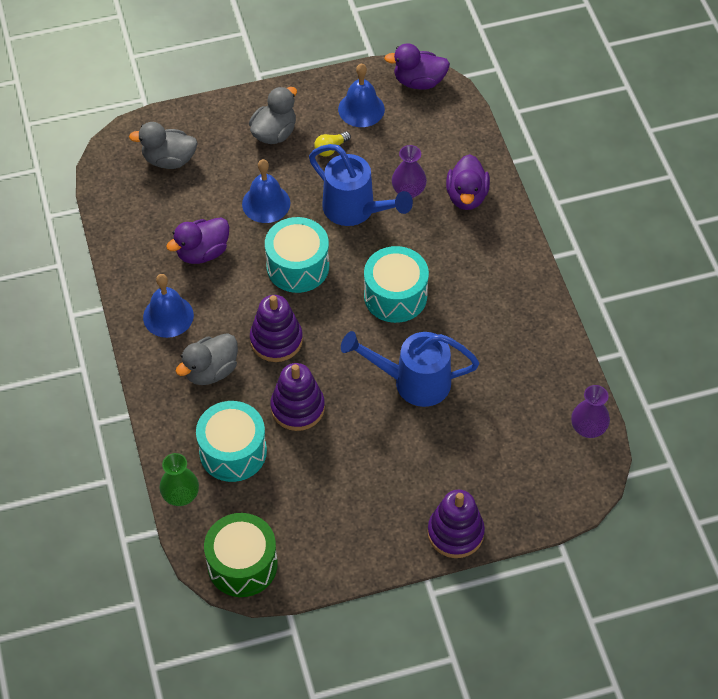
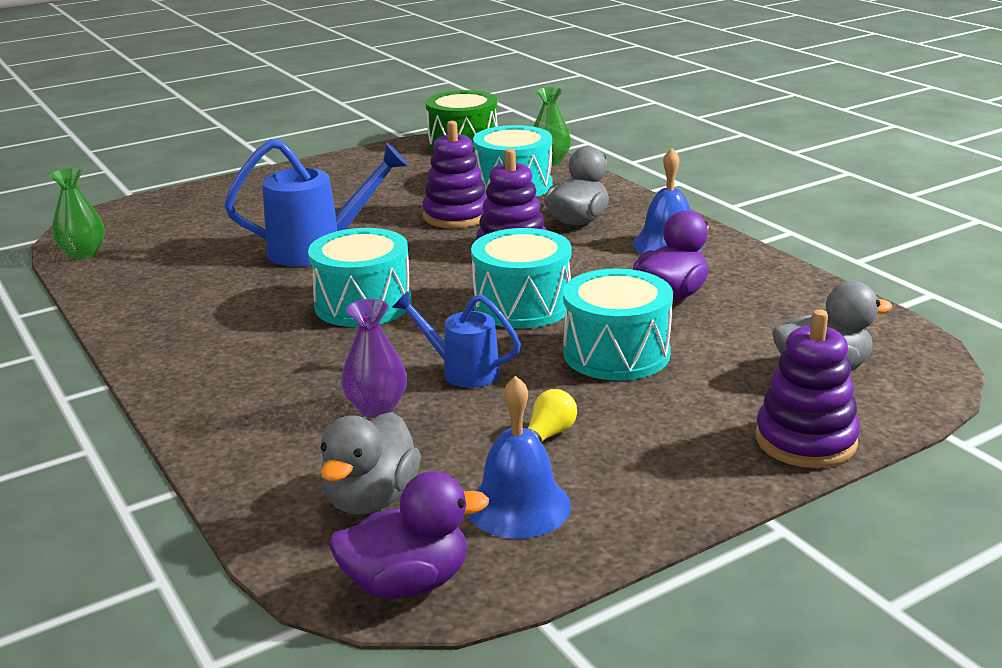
camera: 165 degrees right, 30 degrees down
blue bell [242,159,290,223] -> turquoise drum [563,269,673,381]
grey duck [249,87,297,144] -> grey duck moved to [320,412,421,515]
blue watering can [309,144,413,226] -> blue watering can [392,291,521,388], size x0.61
purple stacking toy [428,490,485,558] -> purple stacking toy moved to [756,310,860,468]
purple duck [446,154,490,210] -> none
purple vase [571,385,610,438] -> green vase [49,168,105,259]

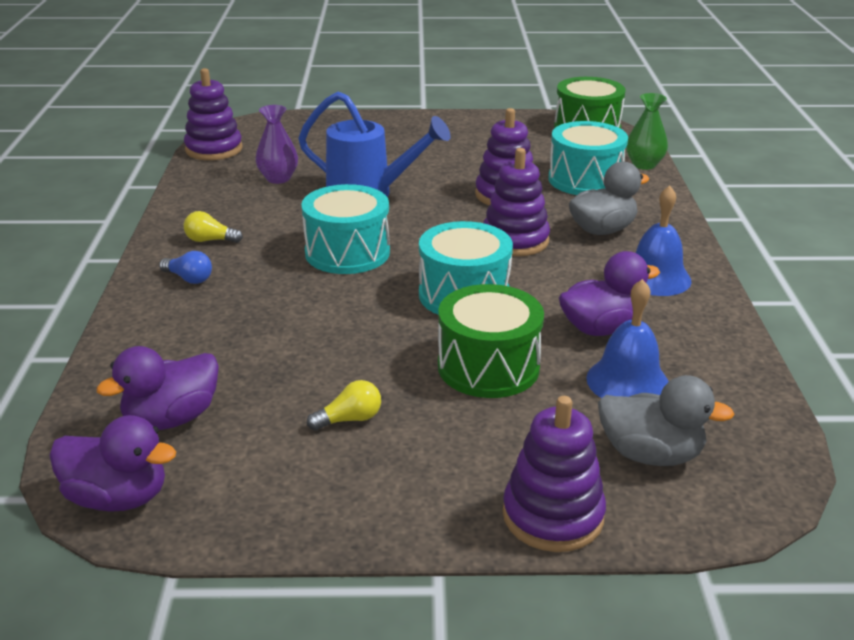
camera: 30 degrees right, 5 degrees up
green vase [49,168,105,259] -> purple stacking toy [184,68,242,160]
grey duck [320,412,421,515] -> purple duck [96,346,219,430]
purple vase [341,299,407,418] -> purple vase moved to [255,105,298,184]
blue watering can [392,291,521,388] -> none
blue bell [468,376,571,539] -> blue bell moved to [586,279,669,398]
turquoise drum [563,269,673,381] -> green drum [438,284,544,398]
none -> blue light bulb [159,251,212,284]
none -> yellow light bulb [184,211,243,243]

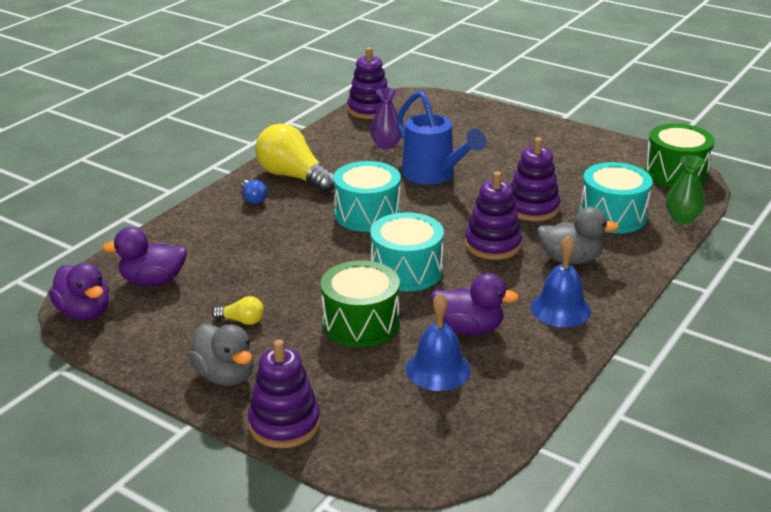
camera: 35 degrees right, 0 degrees up
yellow light bulb [184,211,243,243] -> yellow light bulb [255,124,335,193], size x2.24
grey duck [598,375,735,466] -> grey duck moved to [189,324,254,386]

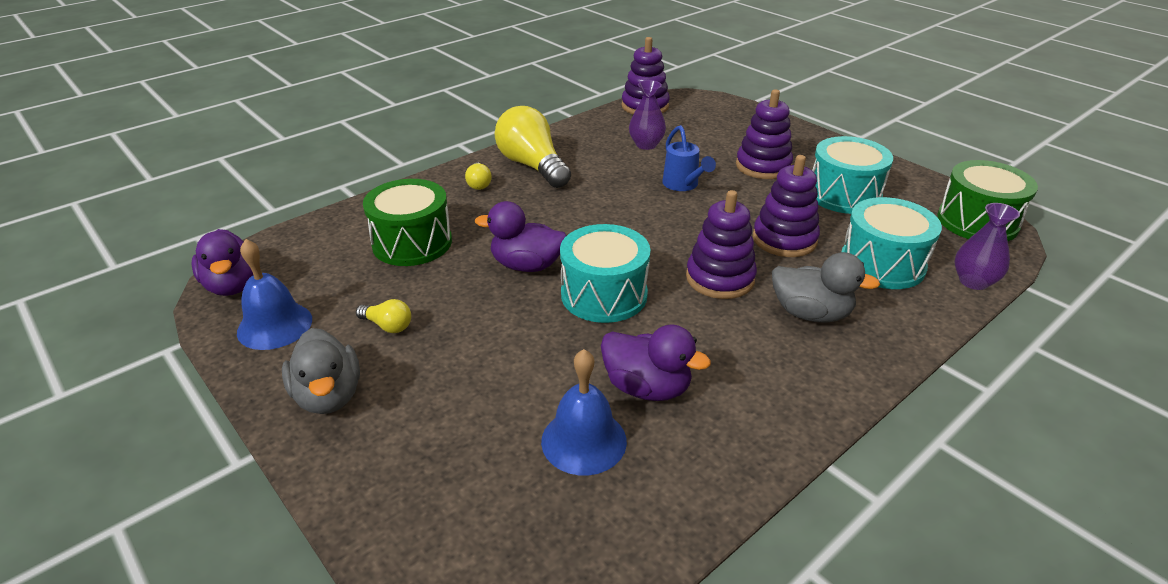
camera: 15 degrees right, 5 degrees up
purple duck [102,227,187,286] -> purple duck moved to [475,201,567,272]
blue light bulb [241,180,267,204] -> yellow light bulb [465,162,491,190]
purple stacking toy [248,340,320,448] -> purple stacking toy moved to [736,89,793,179]
green drum [321,260,400,347] -> green drum moved to [363,179,452,266]
turquoise drum [333,161,401,232] -> turquoise drum moved to [812,136,893,214]
blue watering can [396,91,486,185] -> blue watering can [662,125,716,191], size x0.61
blue bell [531,235,591,327] -> blue bell moved to [237,239,312,350]
green vase [666,155,705,224] -> purple vase [954,203,1020,290]

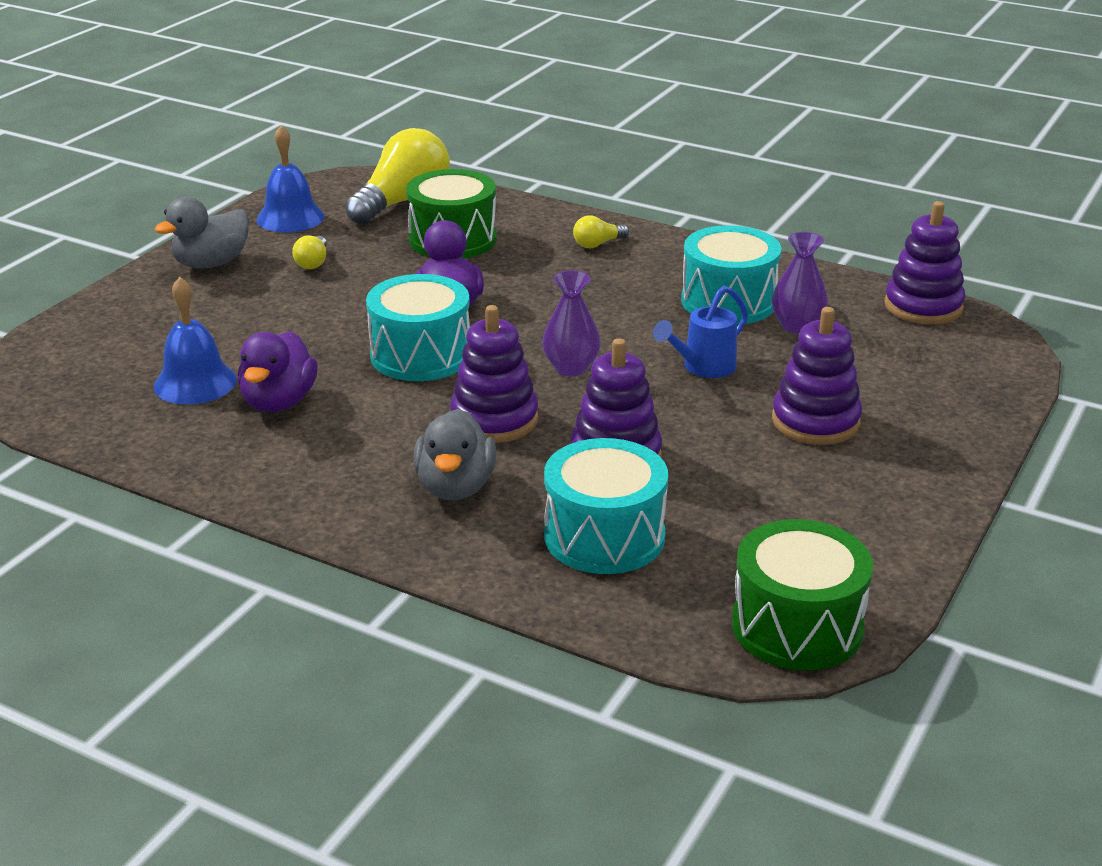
camera: 70 degrees right, 5 degrees down
purple duck [191,229,253,296] -> none
yellow light bulb [495,106,571,188] -> yellow light bulb moved to [345,128,450,224]
turquoise drum [812,136,893,214] -> turquoise drum moved to [681,225,781,325]
purple vase [954,203,1020,290] -> purple vase moved to [542,270,601,376]

